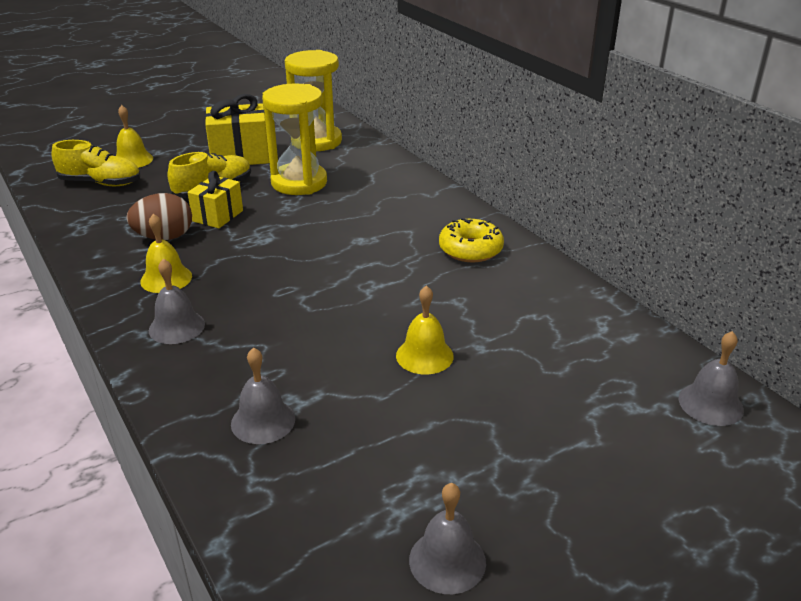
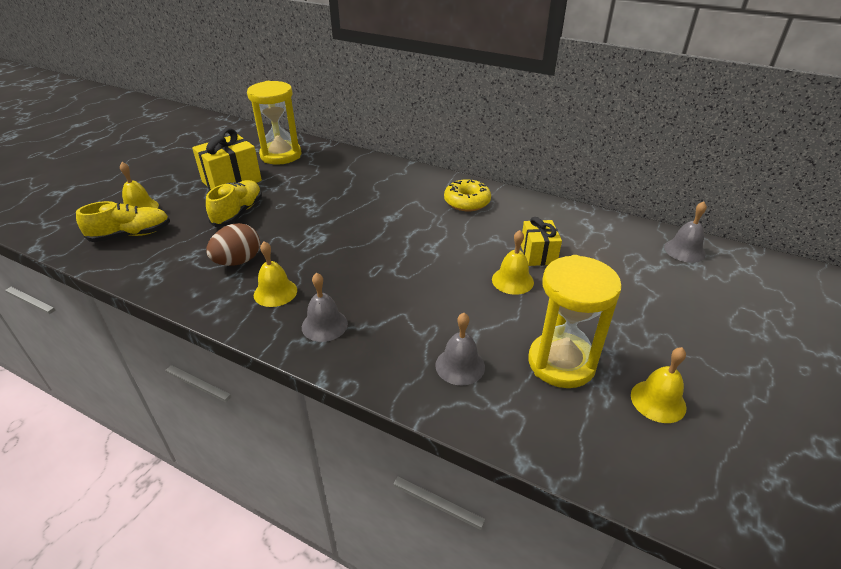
camera: 30 degrees left, 5 degrees up
yellow gift [187,171,243,228] -> yellow gift moved to [521,217,562,266]
yellow hourglass [262,83,327,195] -> yellow hourglass moved to [528,255,622,388]
grey bell [409,483,486,594] -> yellow bell [631,347,686,423]

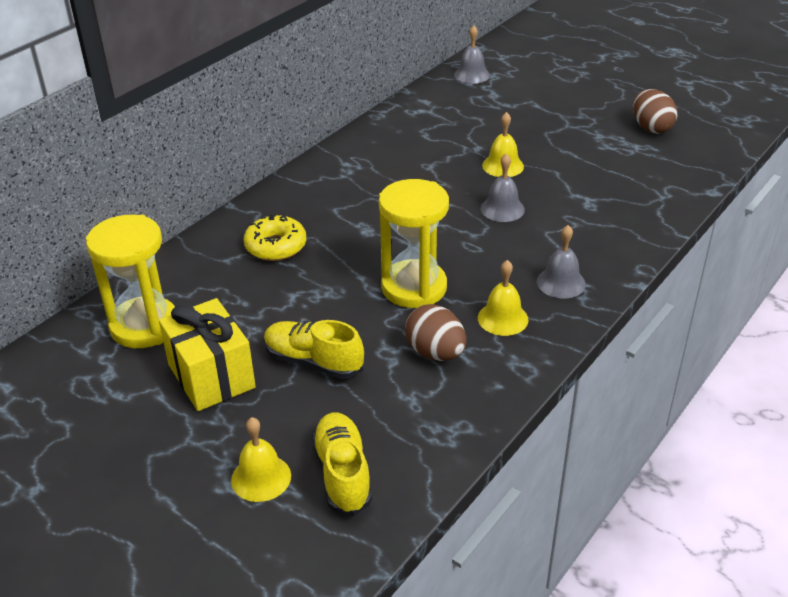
camera: 80 degrees left, 0 degrees up
grey bell [435,313,485,386] -> grey bell moved to [480,154,525,222]
yellow donut [444,178,491,211] -> yellow donut moved to [244,214,306,261]
yellow gift [521,217,562,266] -> none
yellow hourglass [528,255,622,388] -> yellow hourglass moved to [379,179,449,308]
yellow bell [631,347,686,423] -> brown egg [633,89,677,134]

